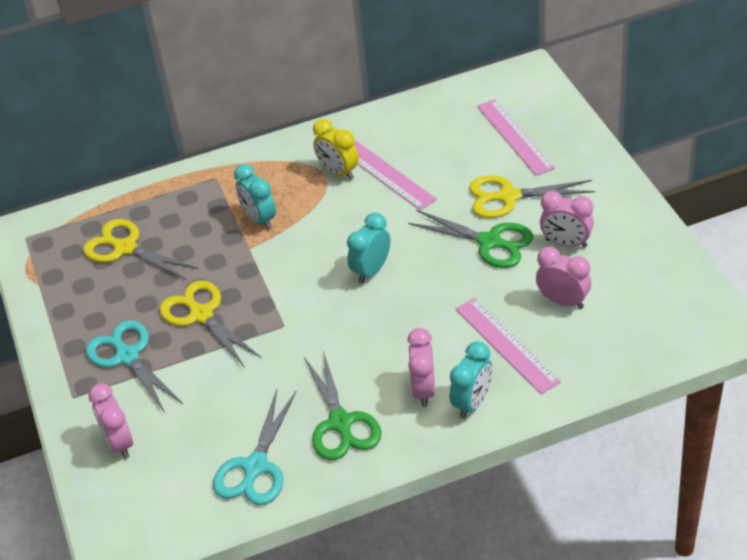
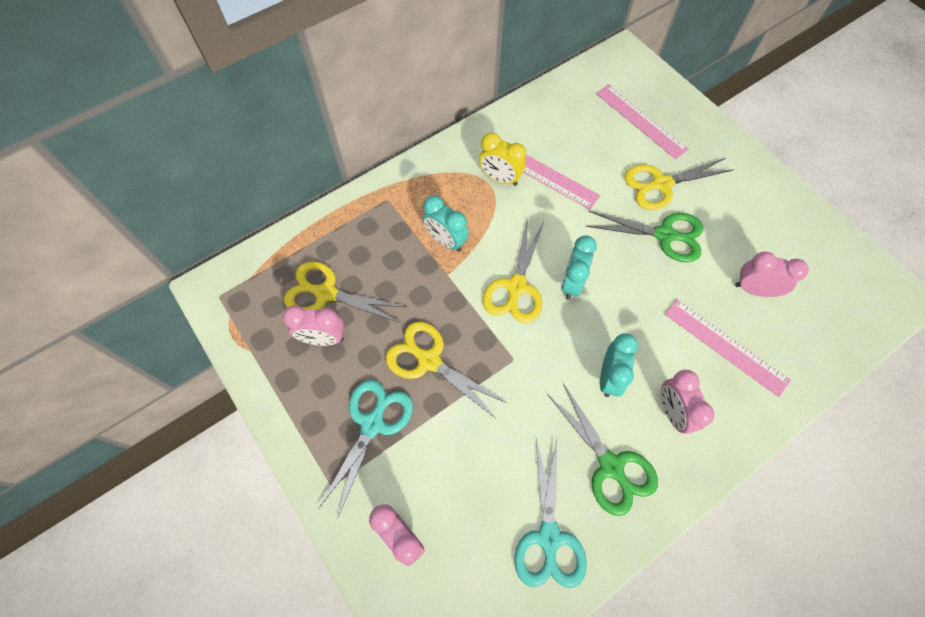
camera: 20 degrees left, 20 degrees up
turquoise scissors [86,320,183,413] -> turquoise scissors turned 75 degrees clockwise [318,380,413,517]
turquoise clock [450,341,492,419] -> turquoise clock moved to [600,333,638,397]
pink clock [540,191,594,248] -> pink clock moved to [283,305,344,346]
none -> yellow scissors [483,217,544,323]

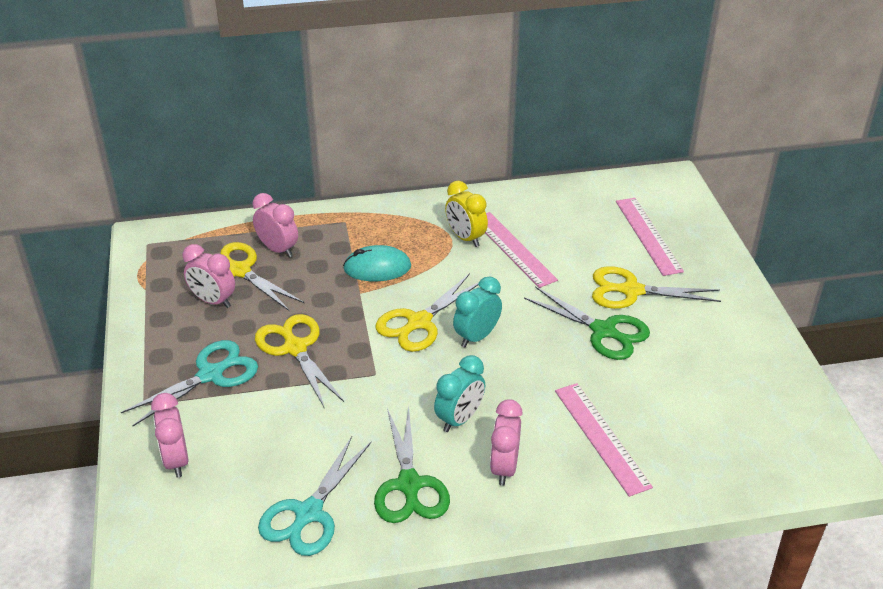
camera: 25 degrees right, 25 degrees down
turquoise clock [423,195,469,252] -> turquoise mouse [343,245,411,281]
pink clock [735,252,809,297] -> pink clock moved to [252,193,298,258]

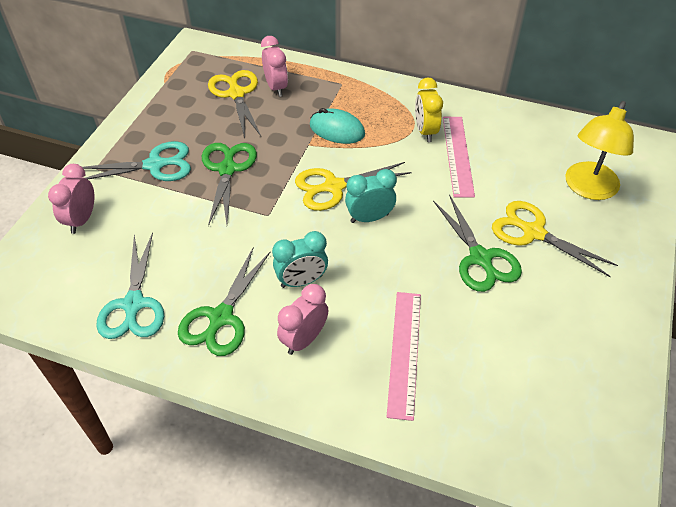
camera: 30 degrees right, 10 degrees up
pink clock [183,244,235,308] -> none
yellow scissors [255,314,344,409] -> green scissors [202,143,257,226]
turquoise scissors [258,436,371,556] -> turquoise scissors turned 60 degrees counterclockwise [96,232,164,339]
pink ruler [616,198,684,276] -> yellow lamp [565,101,634,200]

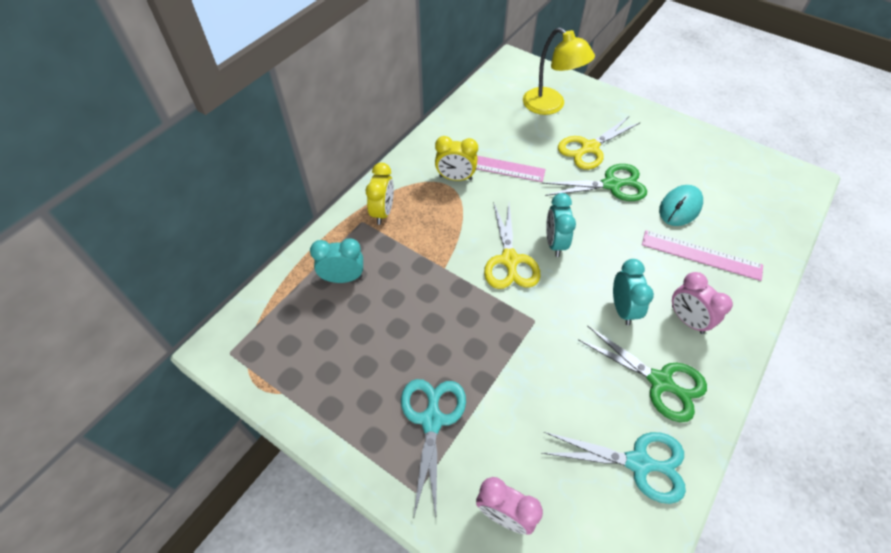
camera: 75 degrees left, 5 degrees up
green scissors [202,143,257,226] -> none
yellow scissors [208,70,261,138] -> none
pink clock [261,36,288,97] -> turquoise clock [310,238,363,283]
turquoise mouse [310,108,365,144] -> turquoise mouse moved to [659,185,703,226]
none -> yellow clock [366,163,394,225]

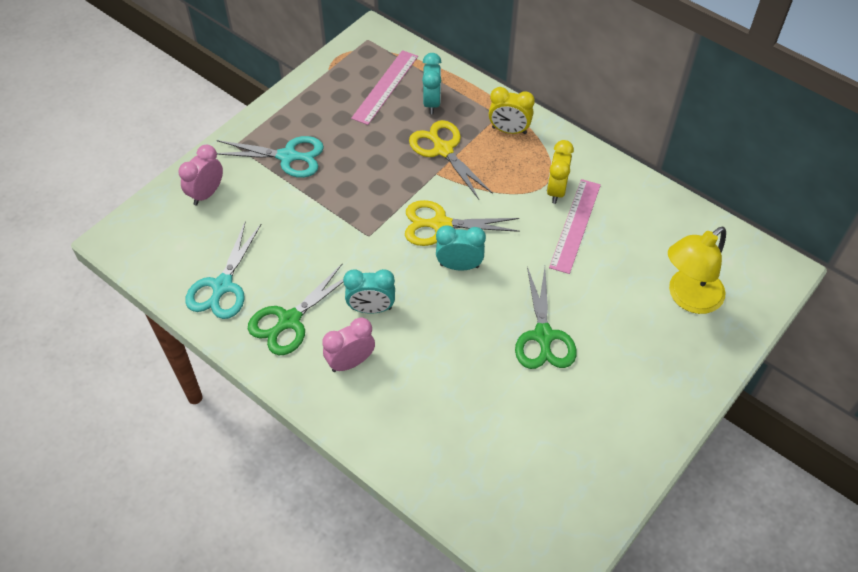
camera: 95 degrees right, 0 degrees up
yellow scissors [558,117,640,170] -> yellow scissors moved to [409,120,493,199]
pink ruler [642,230,763,281] -> pink ruler moved to [351,50,418,125]
turquoise mouse [659,185,703,226] -> none

